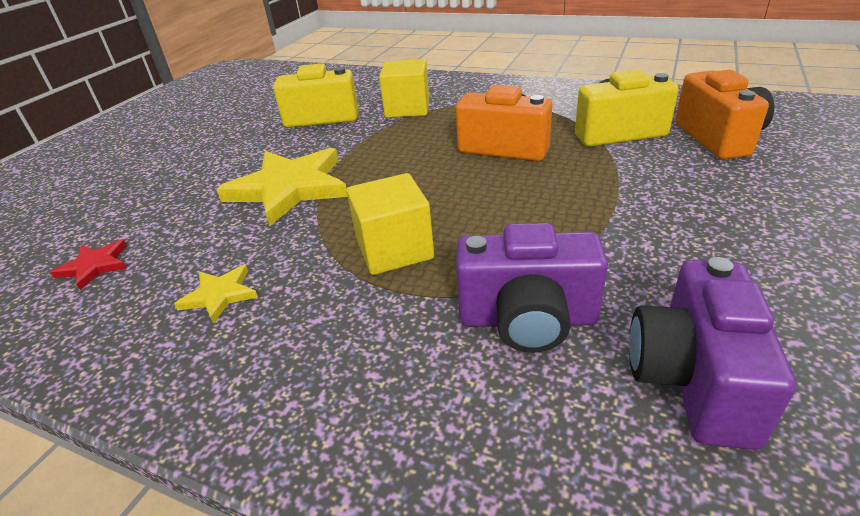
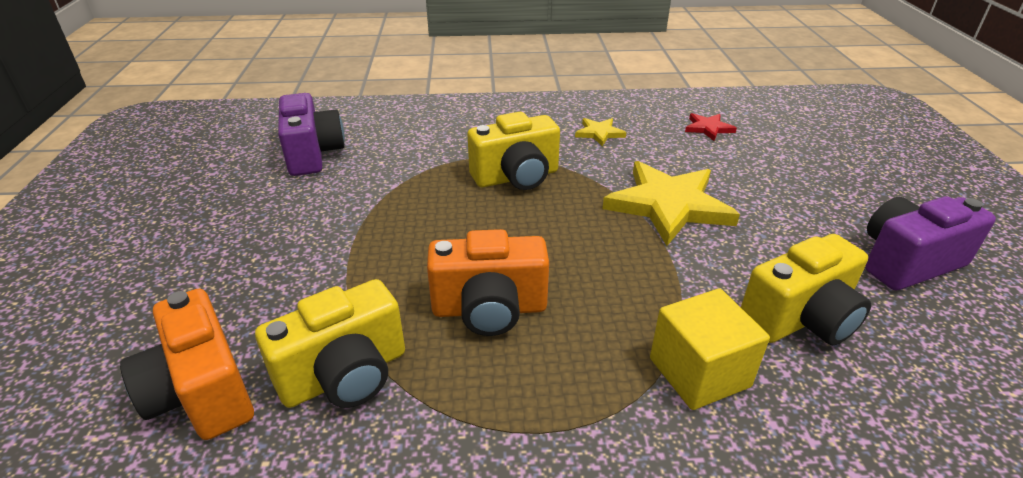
camera: 150 degrees right, 0 degrees up
yellow cube [347,173,434,275] -> yellow camera [467,112,560,190]
purple camera [456,223,608,353] -> purple camera moved to [865,196,996,290]

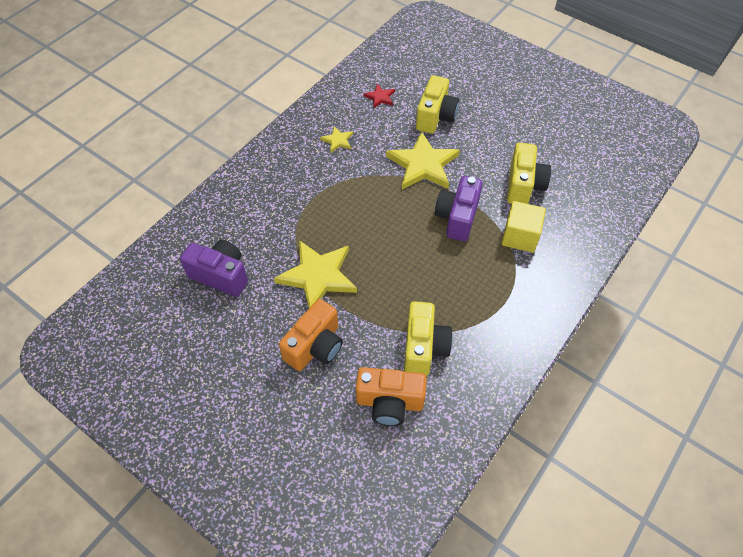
camera: 50 degrees left, 20 degrees up
orange camera [427,229,549,336] -> orange camera moved to [279,299,343,371]
yellow camera [467,112,560,190] -> yellow camera moved to [416,75,459,134]
purple camera [865,196,996,290] -> purple camera moved to [435,176,483,242]
none -> yellow star [274,240,357,308]

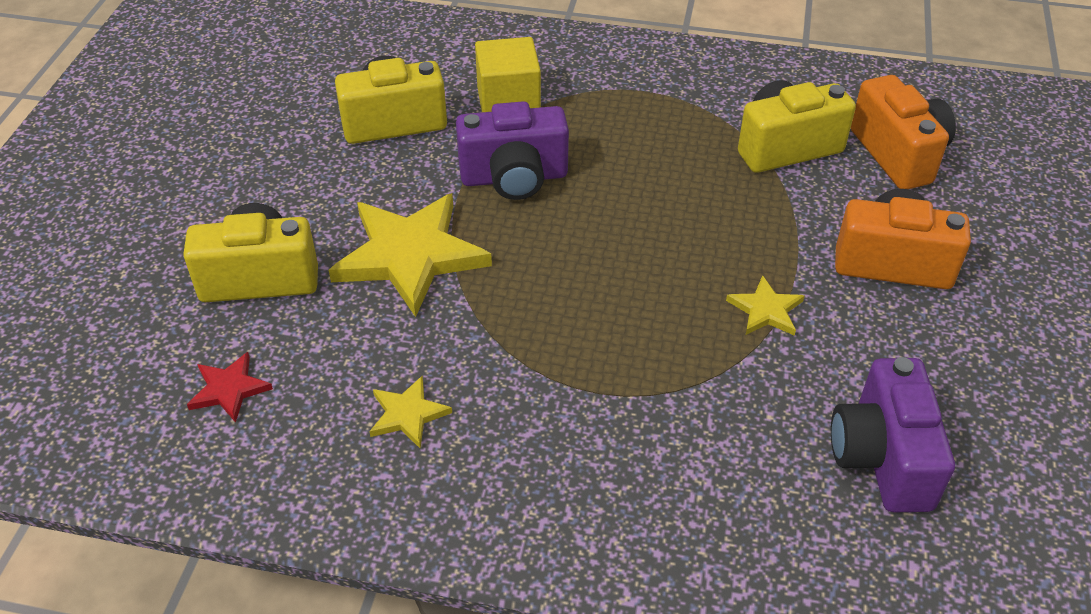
camera: 115 degrees left, 10 degrees down
yellow star [274,240,357,308] -> yellow star [726,275,804,336], size x0.47

